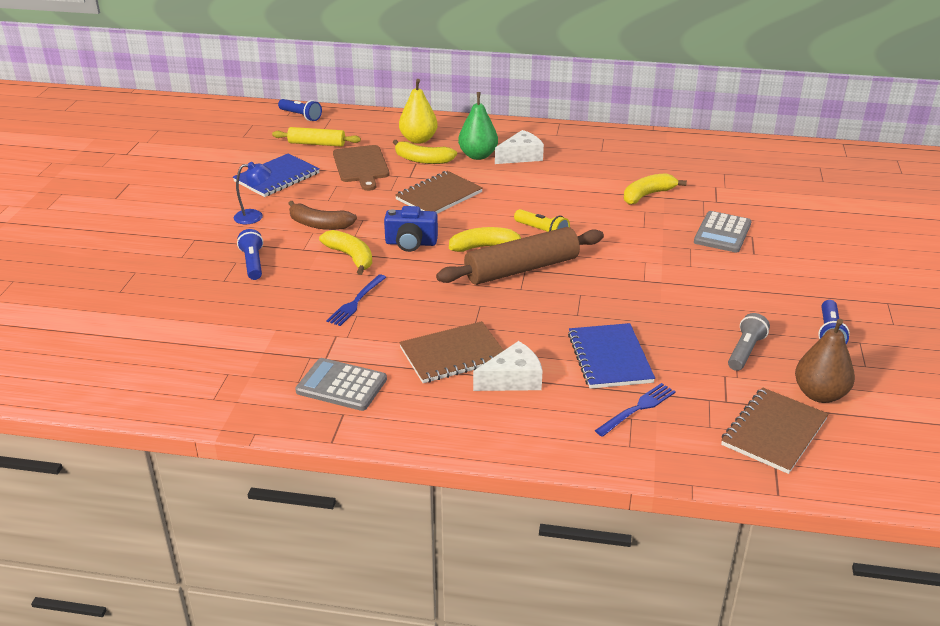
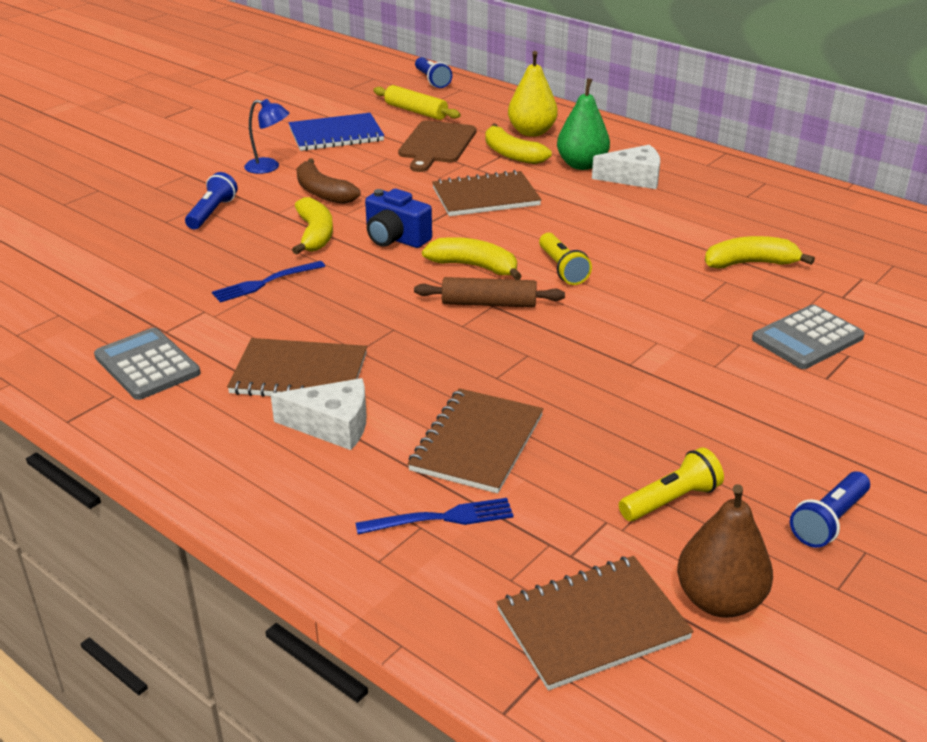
camera: 30 degrees right, 0 degrees up
brown rolling pin [436,227,604,285] -> brown rolling pin [414,277,565,308], size x0.59
blue notebook [568,323,655,389] -> brown notebook [408,388,543,494]
grey flashlight [728,313,770,371] -> yellow flashlight [619,447,724,521]

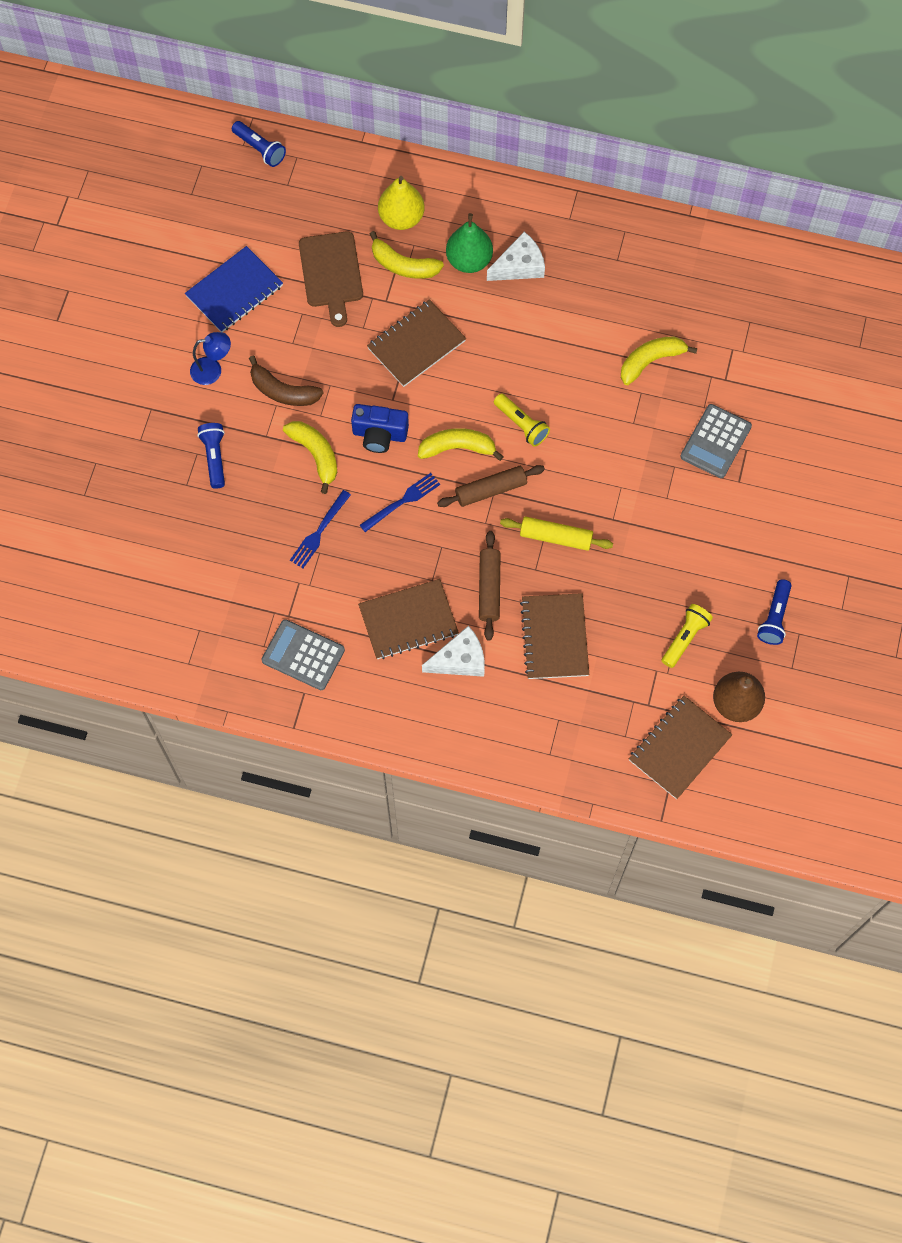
camera: 25 degrees left, 35 degrees up
blue fork [356,498,514,534] -> blue fork moved to [360,473,440,532]
yellow rolling pin [373,85,461,120] -> yellow rolling pin moved to [500,516,613,551]
none -> brown rolling pin [479,531,500,641]

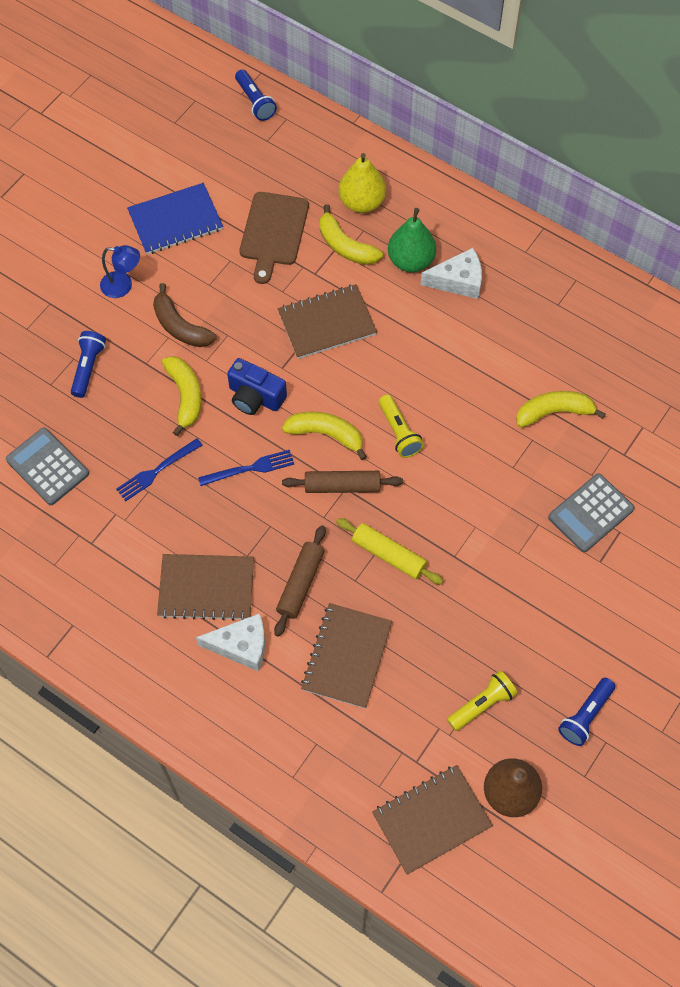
camera: 20 degrees right, 5 degrees down
grey calculator [262,619,345,690] -> grey calculator moved to [6,428,89,505]

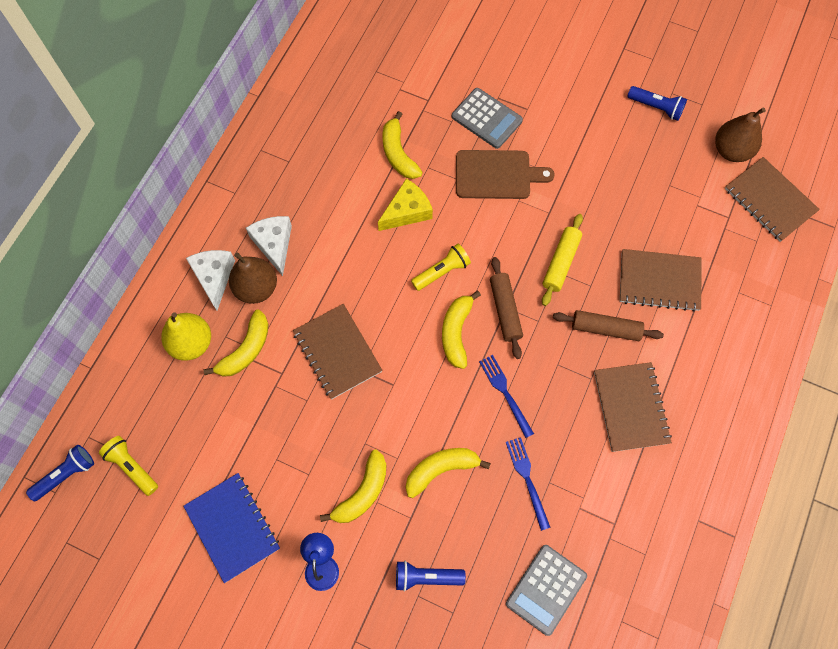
camera: 100 degrees left, 5 degrees up
blue fork [116,438,203,501] -> blue fork turned 150 degrees counterclockwise [506,437,551,531]
brown banana [153,283,217,347] -> yellow banana [320,449,387,523]
white cheese [196,613,265,672] -> white cheese moved to [186,250,235,310]
blue camera [227,358,287,415] -> none
brown cutting board [240,192,309,284] -> brown cutting board moved to [456,150,555,199]
green pear [388,208,436,272] -> brown pear [229,253,277,304]
yellow flashlight [447,671,518,731] -> yellow flashlight moved to [99,436,158,496]
none -> yellow cheese [378,179,433,231]

